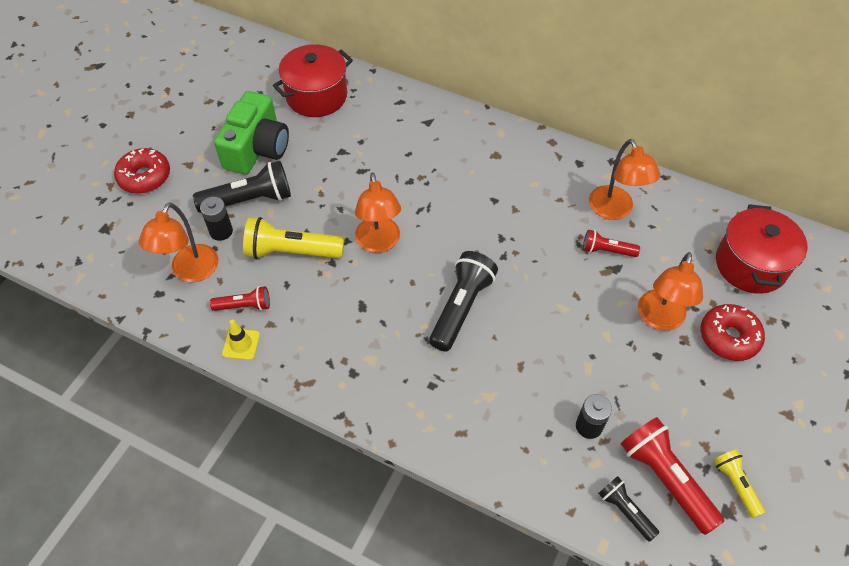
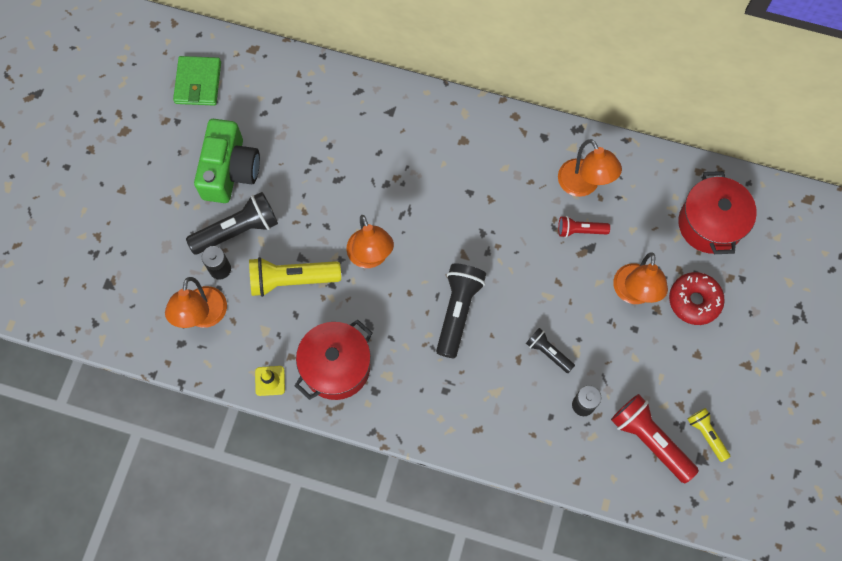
camera: 10 degrees left, 15 degrees up
red donut [114,148,170,194] -> none
red flashlight [210,286,270,311] -> none
red pot [273,44,353,117] -> red pot moved to [295,319,373,400]
black flashlight [598,476,659,542] -> black flashlight moved to [526,328,575,373]
none -> green wallet [173,56,221,106]

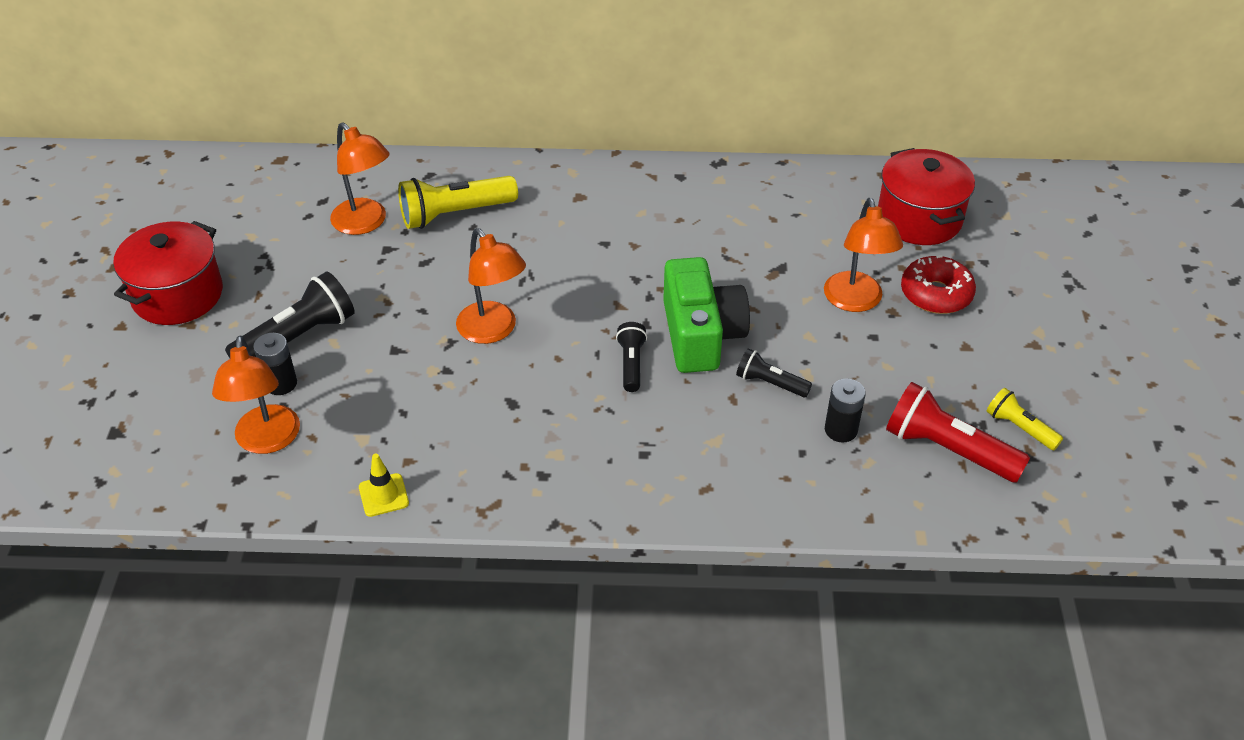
camera: 15 degrees left, 25 degrees down
green wallet [173,56,221,106] -> none
green camera [194,119,260,203] -> green camera moved to [663,257,750,373]
yellow flashlight [249,257,341,297] -> yellow flashlight moved to [398,176,518,229]
red pot [295,319,373,400] -> red pot moved to [113,221,223,325]
black flashlight [436,264,486,358] -> black flashlight [616,322,647,392], size x0.56
orange lamp [558,139,622,197] -> orange lamp moved to [330,122,390,235]
red flashlight [558,216,610,238] -> none

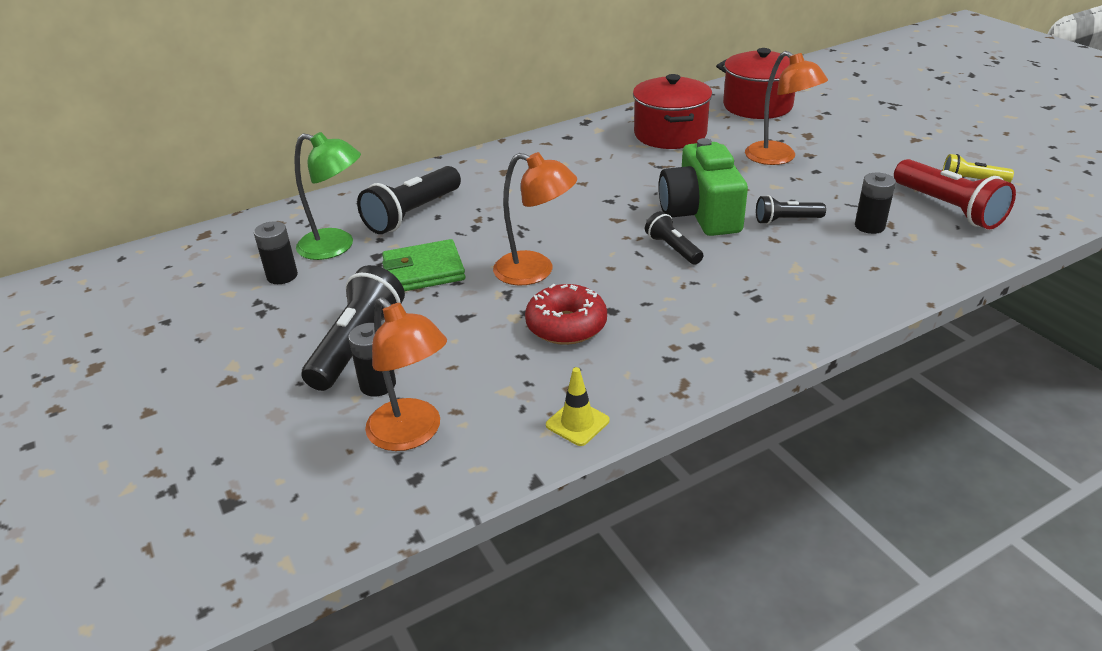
camera: 30 degrees left, 10 degrees down
red pot [113,221,223,325] -> red pot moved to [633,74,712,149]
orange lamp [330,122,390,235] -> green lamp [295,132,361,260]
yellow flashlight [398,176,518,229] -> black flashlight [357,166,461,234]
green camera [663,257,750,373] -> green camera turned 150 degrees counterclockwise [659,138,748,236]
red flashlight [886,382,1030,482] -> red flashlight turned 120 degrees counterclockwise [894,159,1016,229]
red donut [901,255,976,314] -> red donut moved to [525,284,607,345]
none -> black battery [254,221,298,284]
none -> green wallet [382,239,466,291]

